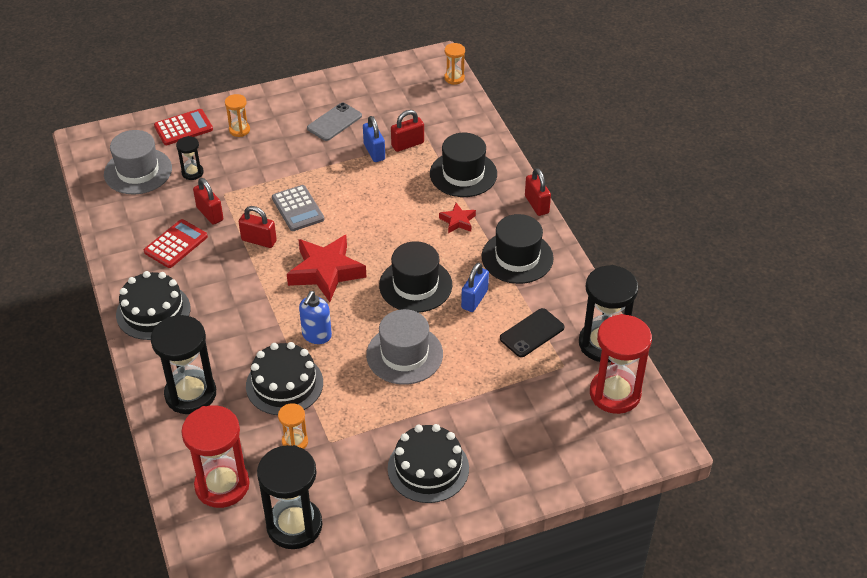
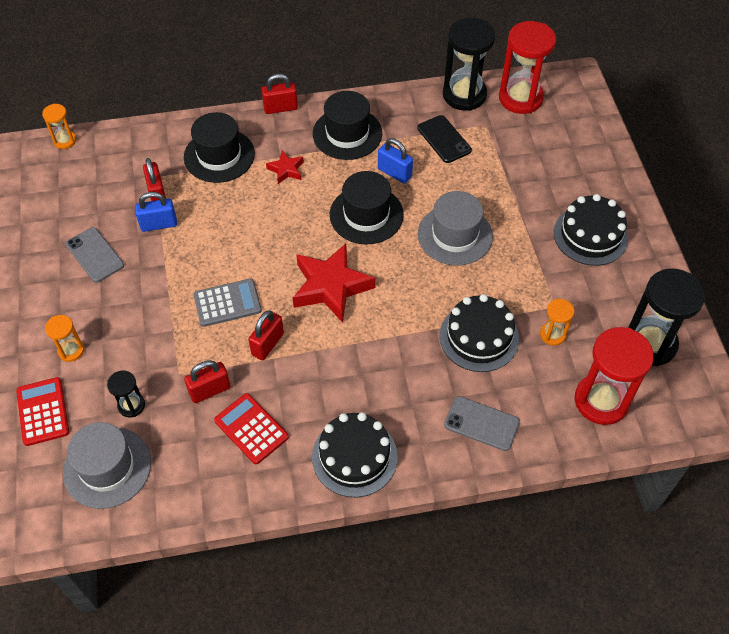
camera: 80 degrees left, 10 degrees up
black hourglass [151,315,216,414] -> grey phone [444,396,520,451]
blue soap dispenser [299,291,332,344] -> none

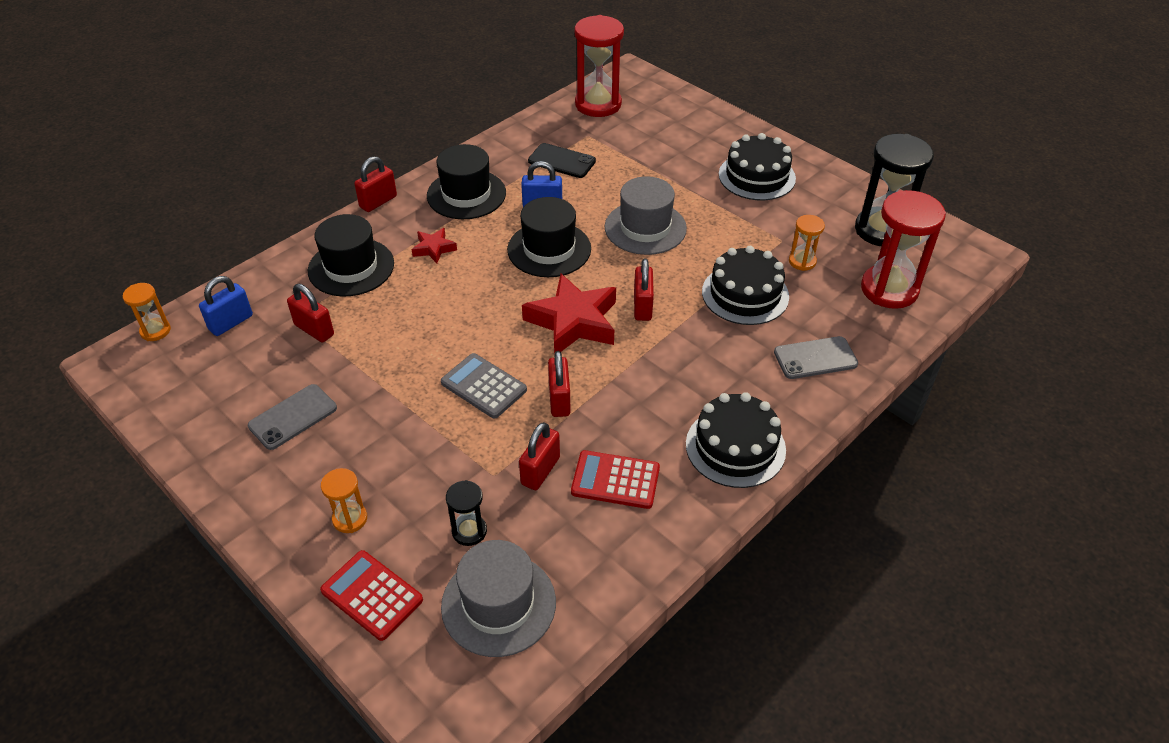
camera: 35 degrees left, 10 degrees down
grey phone [66,227,124,282] -> grey phone turned 60 degrees counterclockwise [248,384,337,450]
blue padlock [135,192,177,232] -> blue padlock moved to [199,276,253,336]
grey calculator [193,278,262,327] -> grey calculator turned 90 degrees counterclockwise [441,353,527,419]
black hourglass [443,18,496,111] -> none
none -> red padlock [634,259,654,321]

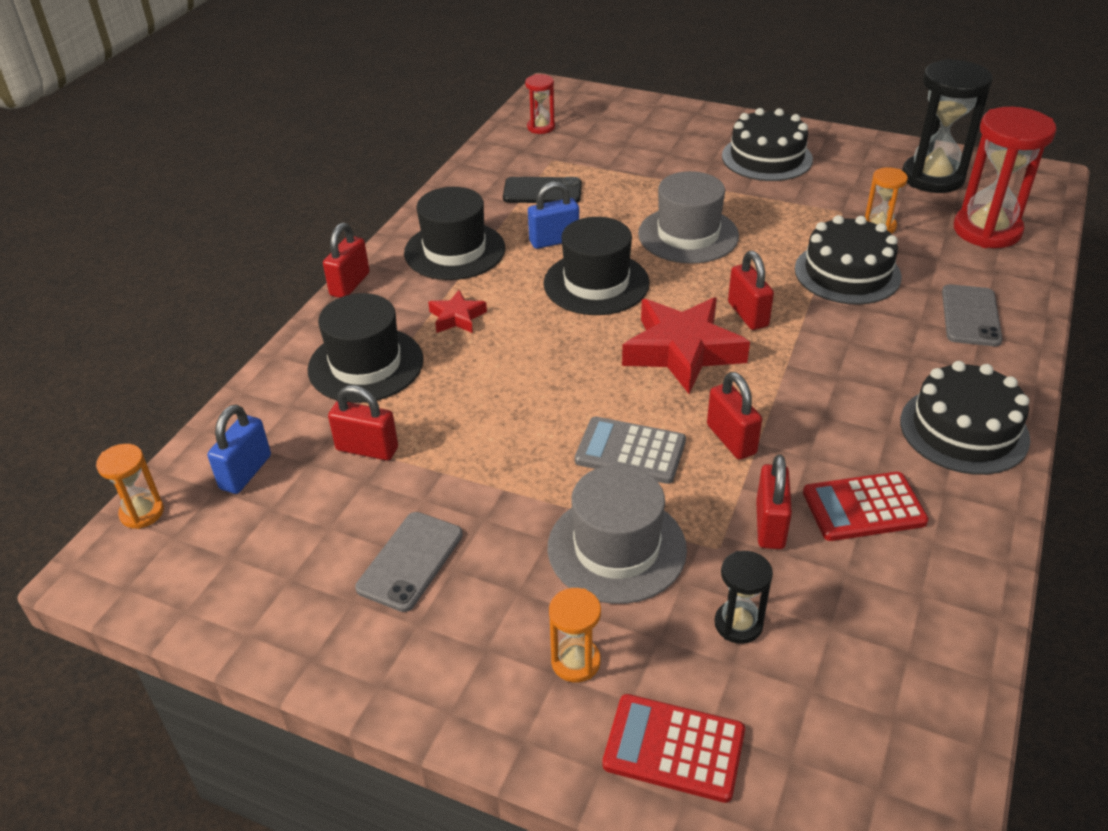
camera: 20 degrees left, 5 degrees down
grey hat [441,540,556,657] -> grey hat moved to [548,465,687,604]
red hourglass [574,15,624,117] -> red hourglass [525,74,555,134], size x0.50
grey phone [774,336,858,379] -> grey phone turned 45 degrees counterclockwise [942,284,1002,346]

